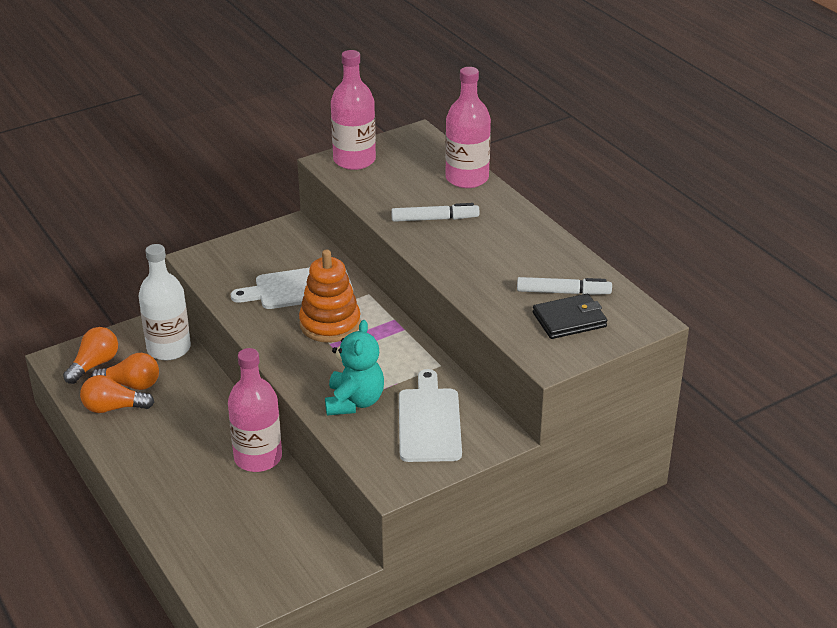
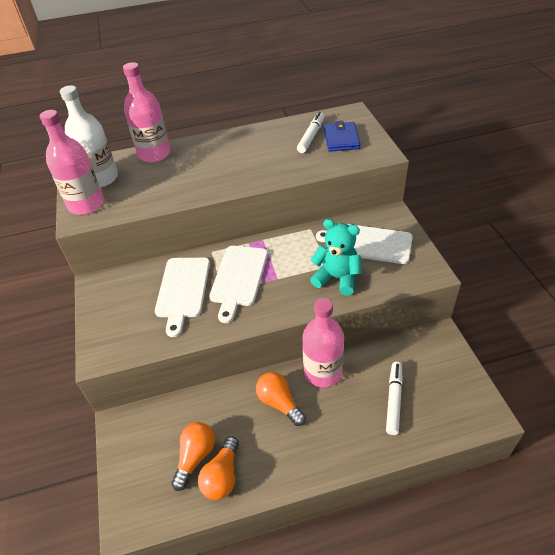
camera: 70 degrees left, 10 degrees up
orange light bulb [63,327,118,384] -> orange light bulb moved to [256,372,306,426]
white bottle [139,244,191,361] -> white bottle moved to [60,85,118,187]
orange stacking toy [299,250,361,343] -> white cutting board [209,246,268,323]
white marker [391,203,480,222] -> white marker moved to [386,362,403,435]
black wallet [533,294,607,339] -> blue wallet [324,121,360,152]

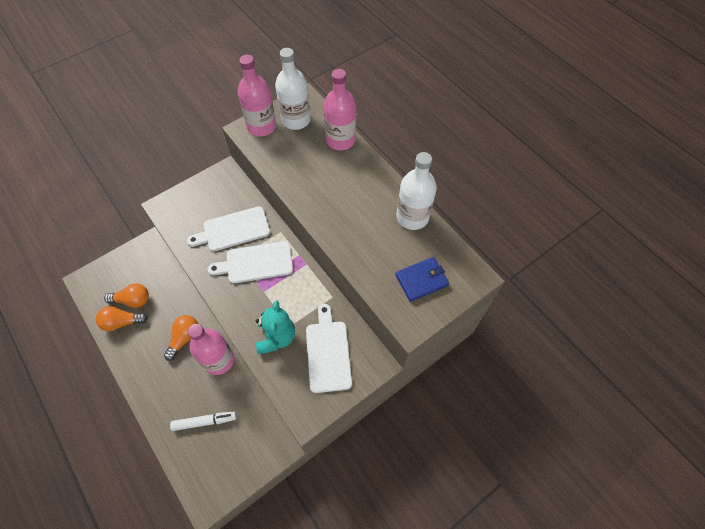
camera: 65 degrees right, 15 degrees up
white marker [297,112,324,153] -> none
none -> white bottle [397,152,437,230]

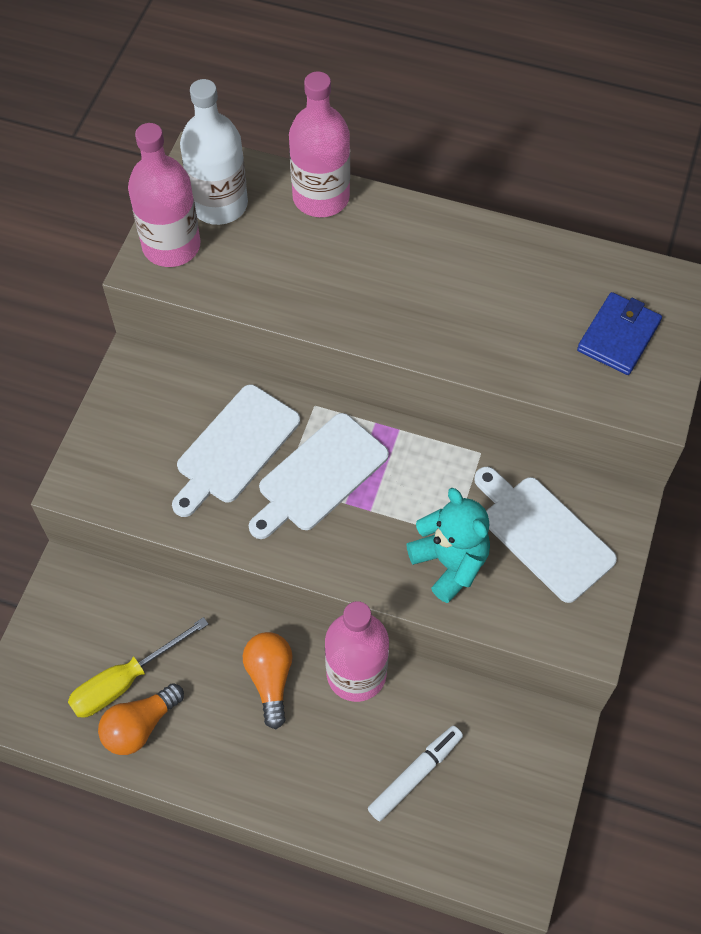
camera: 35 degrees left, 0 degrees up
orange light bulb [104,283,149,308] -> yellow screwdriver [68,617,208,718]
white bottle [397,152,437,230] -> none

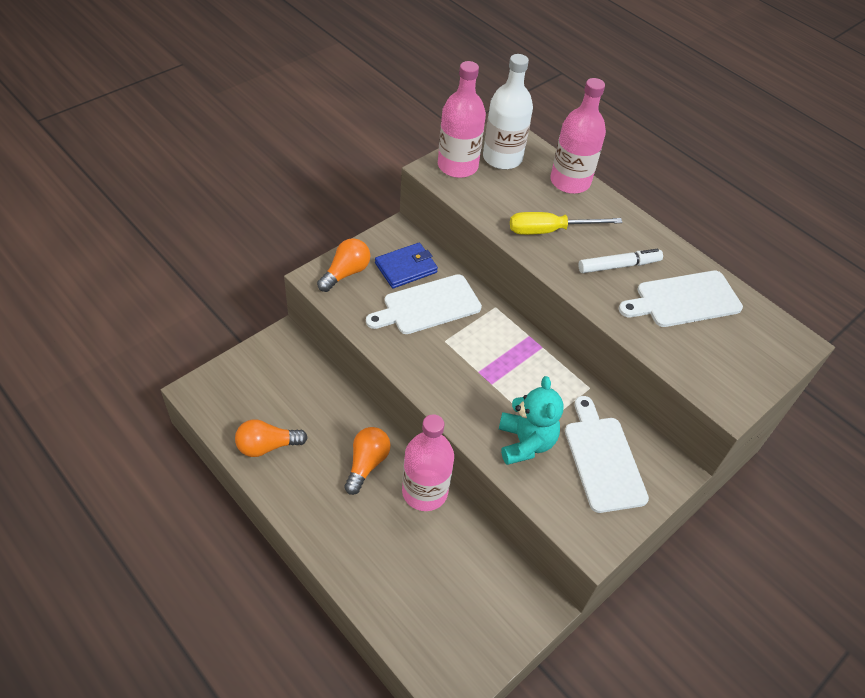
camera: 25 degrees right, 10 degrees down
yellow screwdriver [68,617,208,718] -> yellow screwdriver moved to [510,212,623,235]
white cutting board [249,413,389,539] -> white cutting board moved to [619,271,743,327]
white marker [368,726,463,821] -> white marker moved to [578,249,663,273]
blue wallet [577,292,662,375] -> blue wallet moved to [375,243,438,288]
none -> orange light bulb [317,238,370,292]

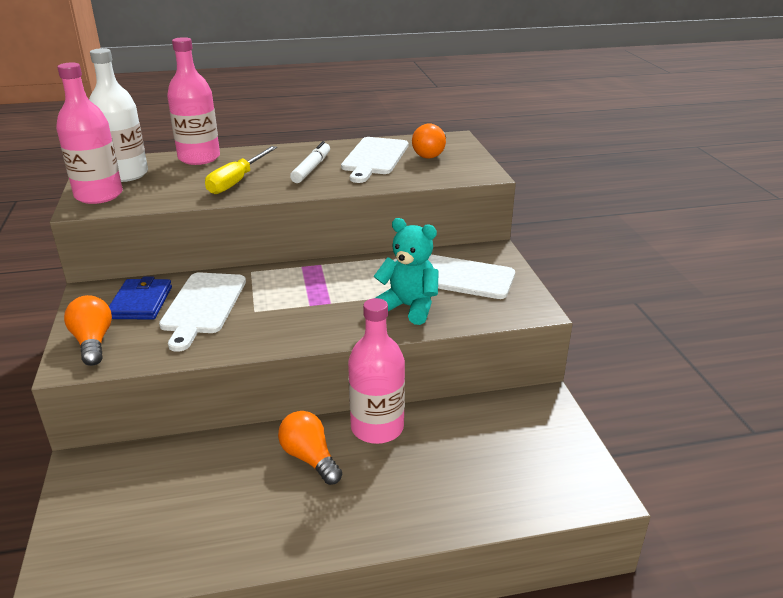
camera: 55 degrees left, 20 degrees down
orange light bulb [235,419,308,457] -> orange light bulb moved to [412,124,446,158]

